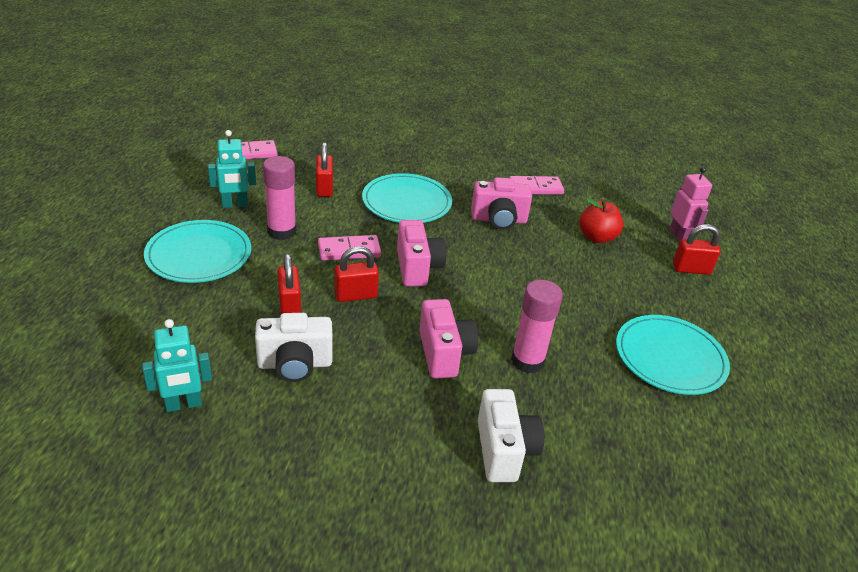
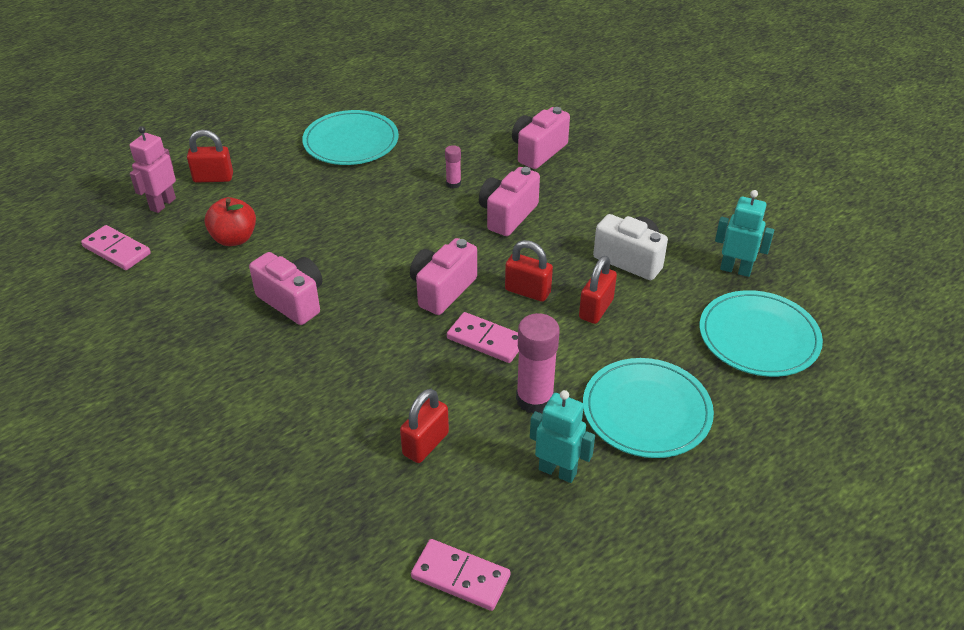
camera: 135 degrees left, 5 degrees up
turquoise plate [362,173,452,223] -> turquoise plate moved to [700,290,823,377]
white camera [478,389,544,482] -> pink camera [512,107,570,169]
pink domino [509,176,564,195] -> pink domino moved to [81,225,151,270]
pink glue stick [511,279,563,373] -> pink glue stick [445,145,461,189], size x0.51
red padlock [673,224,721,275] -> red padlock turned 45 degrees counterclockwise [187,130,233,183]

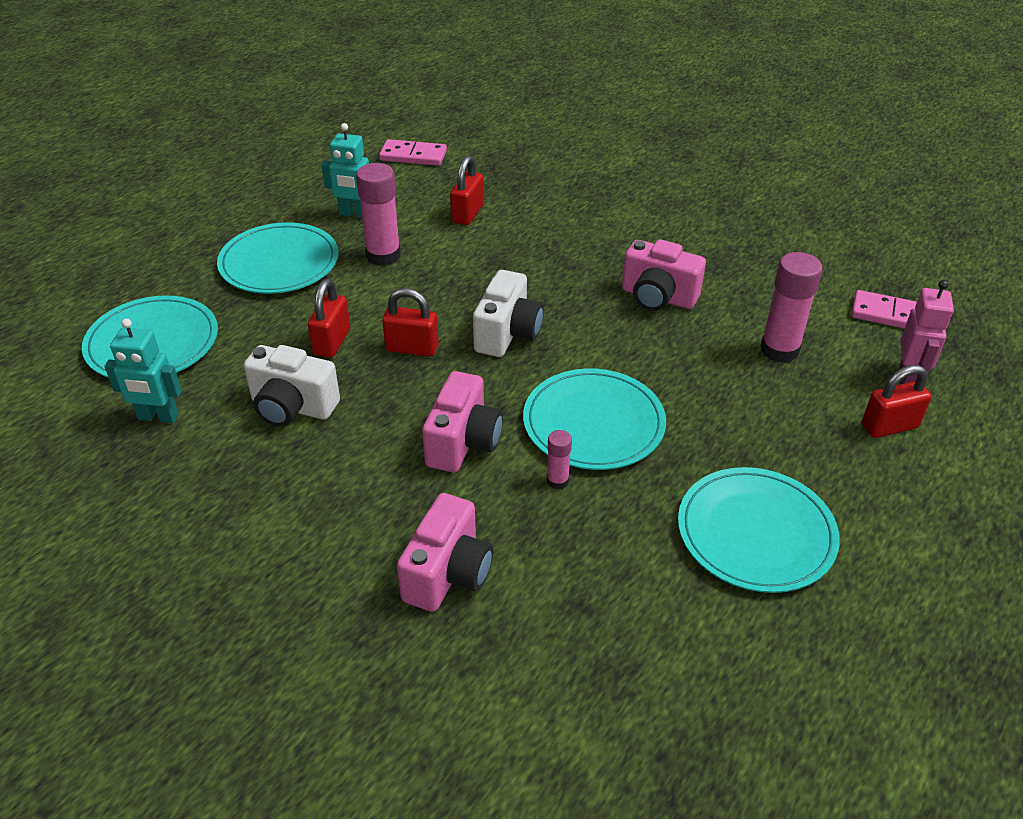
camera: 165 degrees right, 0 degrees up
red apple [205,197,256,246] -> pink glue stick [760,252,823,363]
pink camera [410,238,477,315] -> white camera [473,270,544,357]
pink domino [447,312,519,363] -> none
none -> turquoise plate [523,369,666,470]

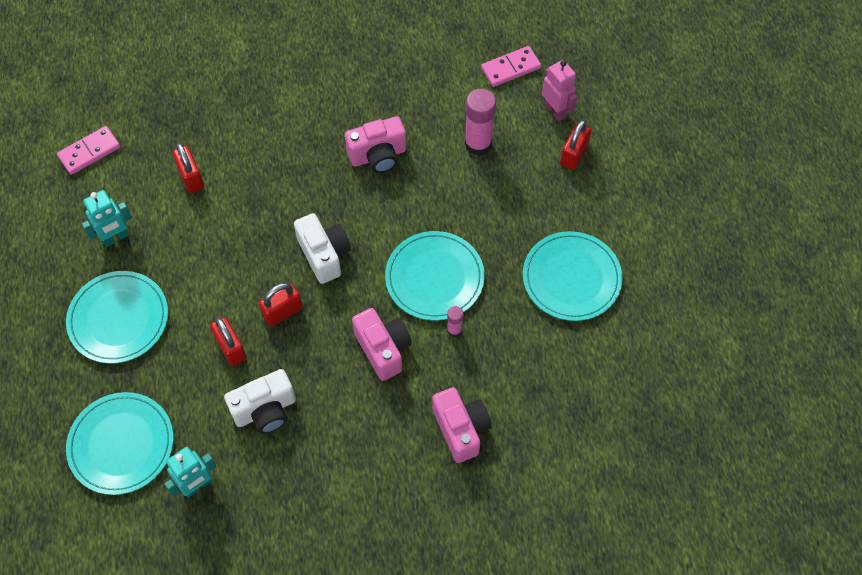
camera: 45 degrees left, 20 degrees up
pink glue stick [356,163,401,266] -> none

